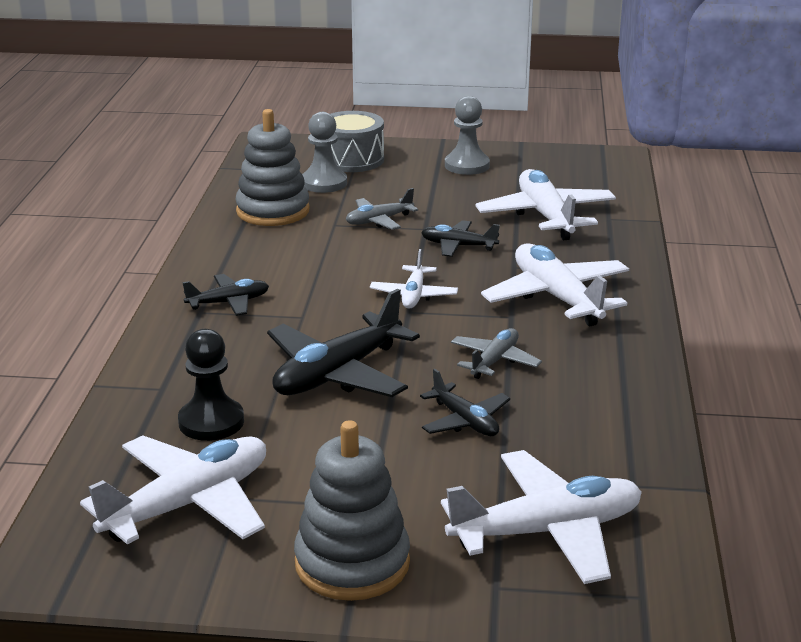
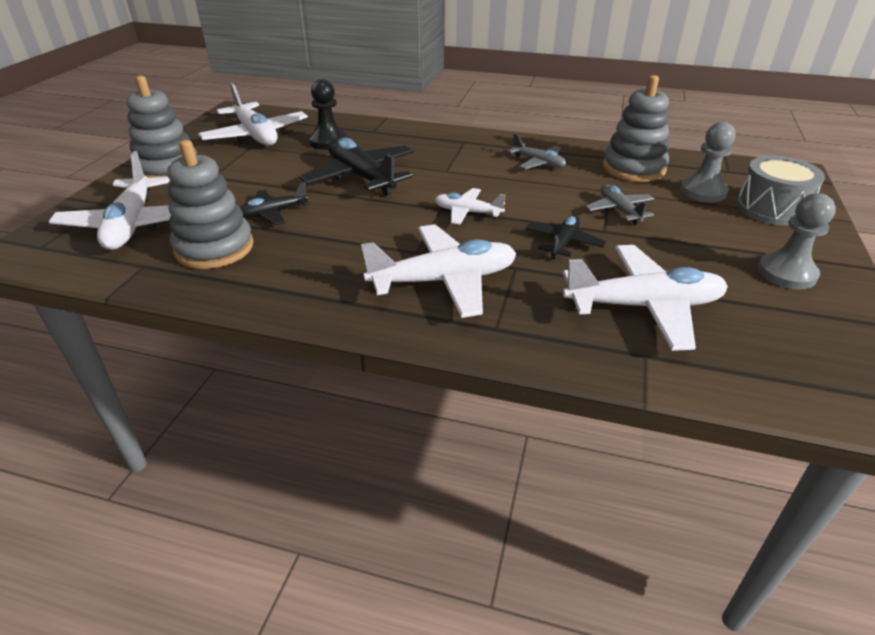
camera: 100 degrees right, 10 degrees up
black plane [182,274,269,316] -> none
grey plane [451,328,542,379] -> grey plane moved to [508,133,566,169]
none -> grey stacking toy [167,140,254,269]

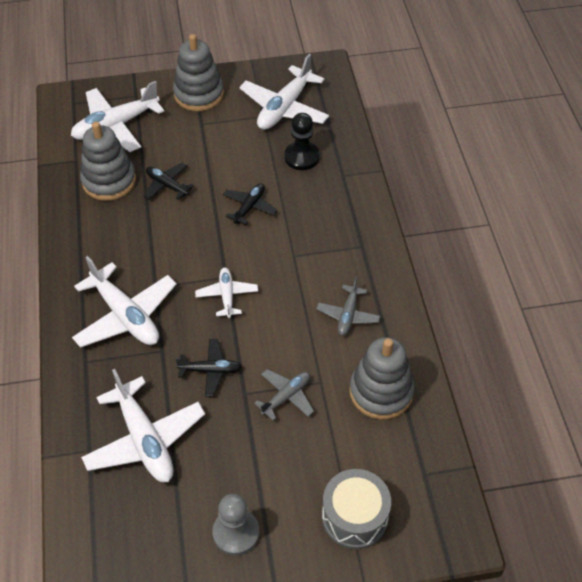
camera: 65 degrees right, 15 degrees up
black plane [300,138,414,196] -> black plane [223,183,277,225], size x0.55
grey pawn [680,122,736,202] -> none

